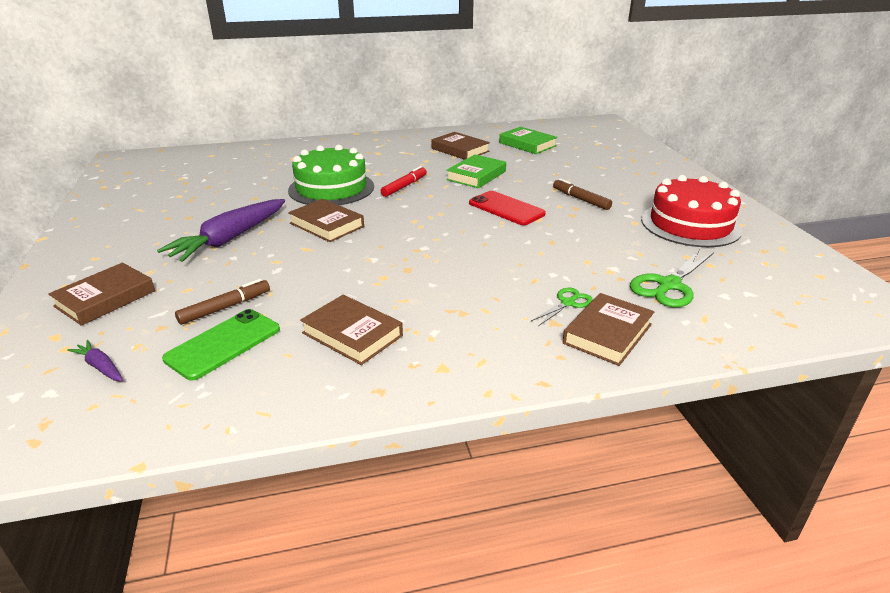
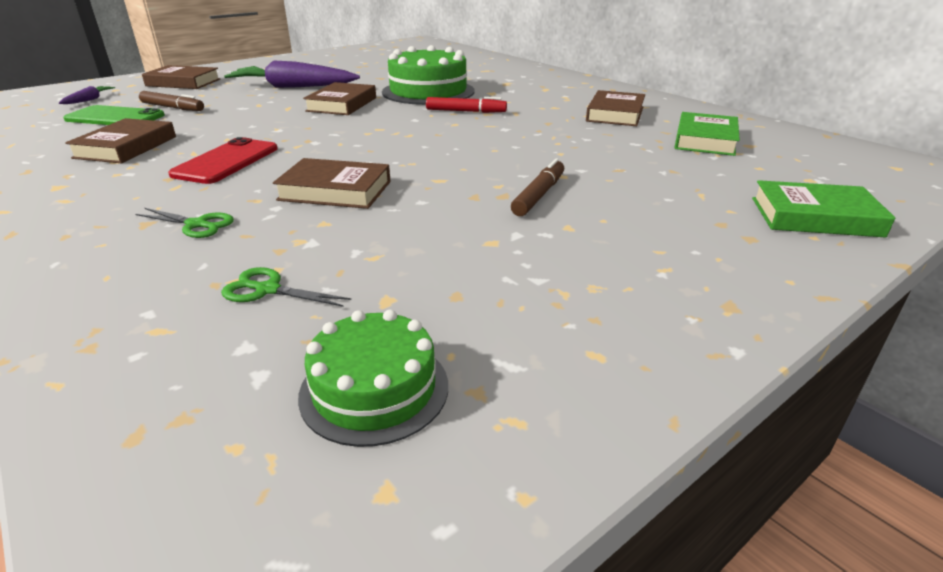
camera: 65 degrees right, 0 degrees up
green book [446,155,506,188] -> green book moved to [752,180,895,238]
red phone [469,191,546,225] -> red phone moved to [168,137,278,184]
brown book [563,293,655,366] -> brown book moved to [273,158,391,209]
green scissors [630,250,714,307] -> green scissors [221,267,351,307], size x0.57
red cake [641,175,743,247] -> none
none -> green cake [298,309,448,447]

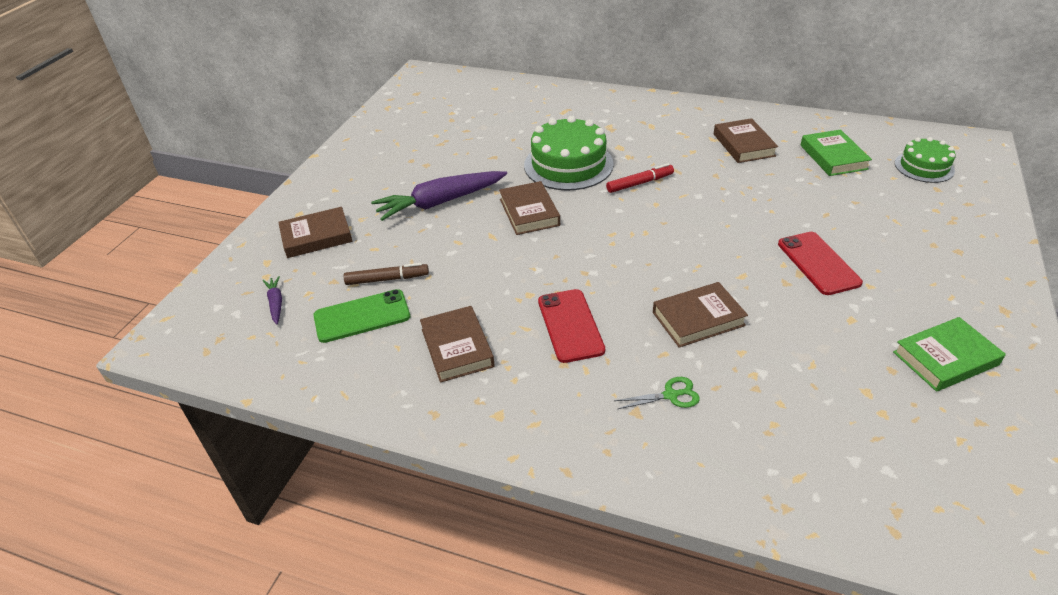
camera: 30 degrees left, 10 degrees up
green scissors [221,267,351,307] -> none
green cake [298,309,448,447] -> green cake moved to [895,137,956,183]
brown marker [511,158,564,216] -> red phone [778,232,863,295]
green book [752,180,895,238] -> green book moved to [893,317,1006,392]

